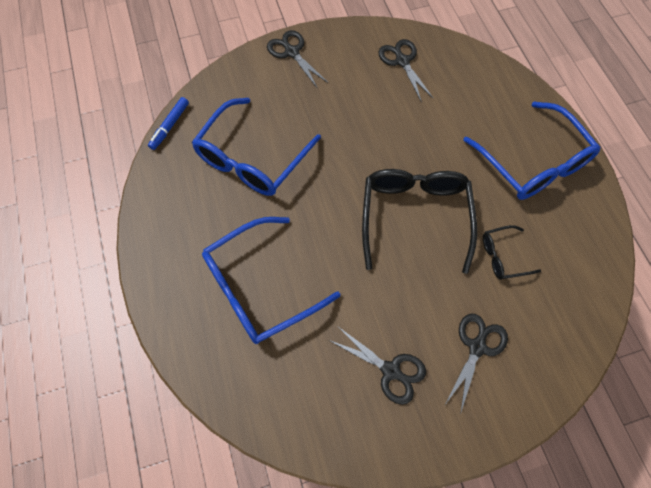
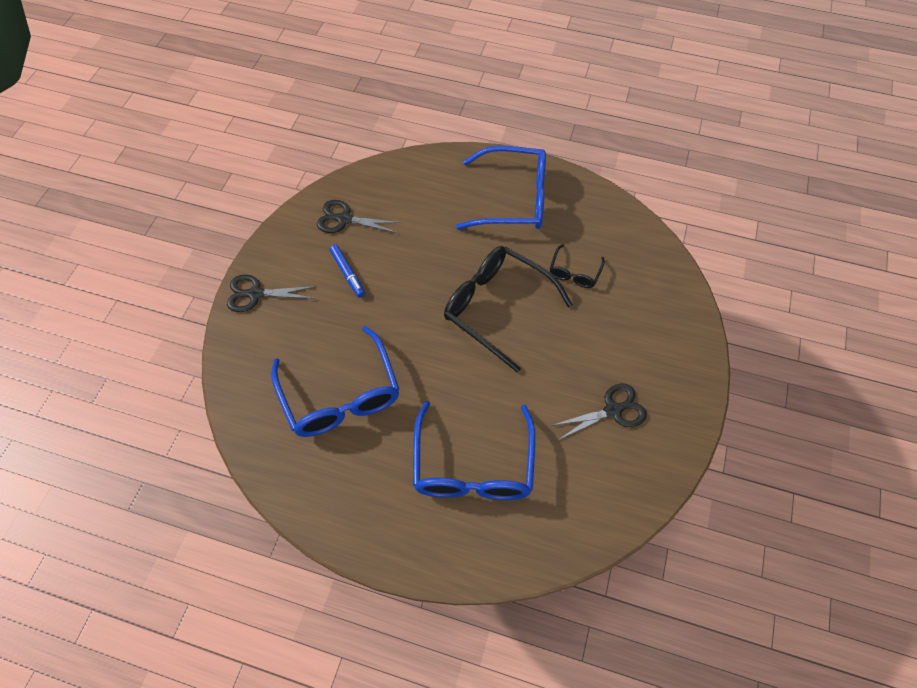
camera: 55 degrees left, 5 degrees down
blue marker [148,97,189,150] -> blue marker moved to [329,244,365,297]
black scissors [445,314,508,414] -> none

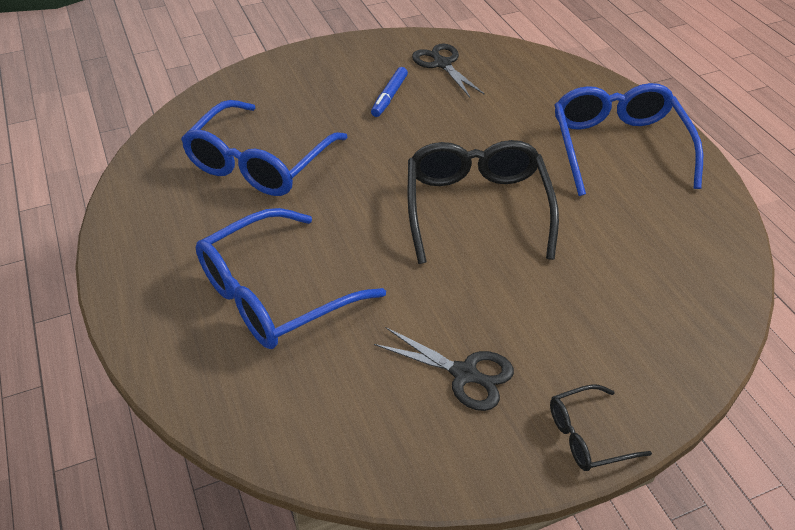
camera: 50 degrees right, 15 degrees down
black scissors [227,275,316,312] -> none
blue glasses [456,146,546,229] -> blue glasses turned 150 degrees counterclockwise [554,83,703,196]
black glasses [550,244,605,288] -> black glasses moved to [550,384,652,471]

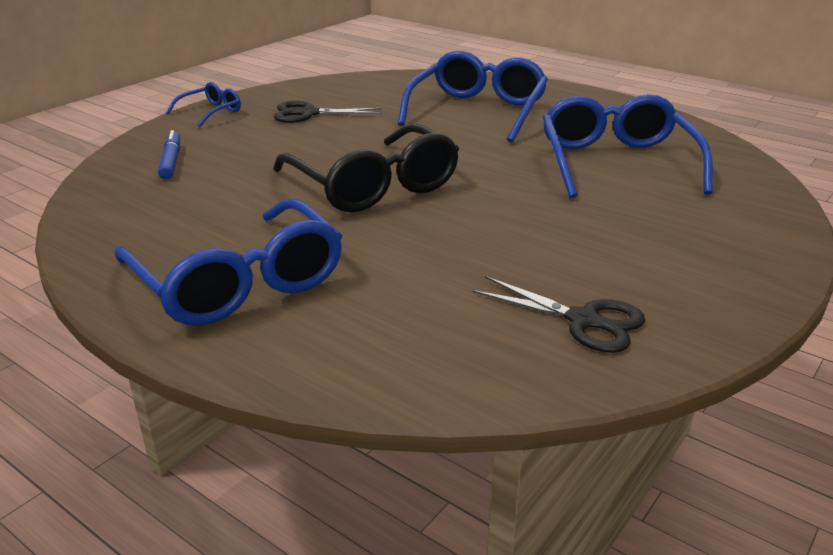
camera: 150 degrees right, 15 degrees down
blue marker [371,67,408,117] -> blue marker moved to [158,130,180,180]
black glasses [550,384,652,471] -> blue glasses [166,82,241,128]

